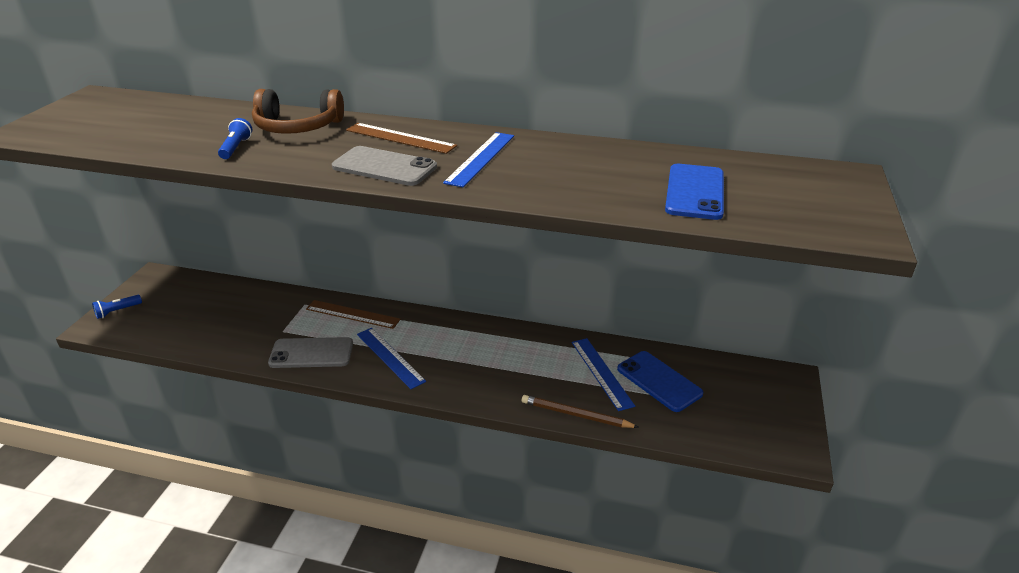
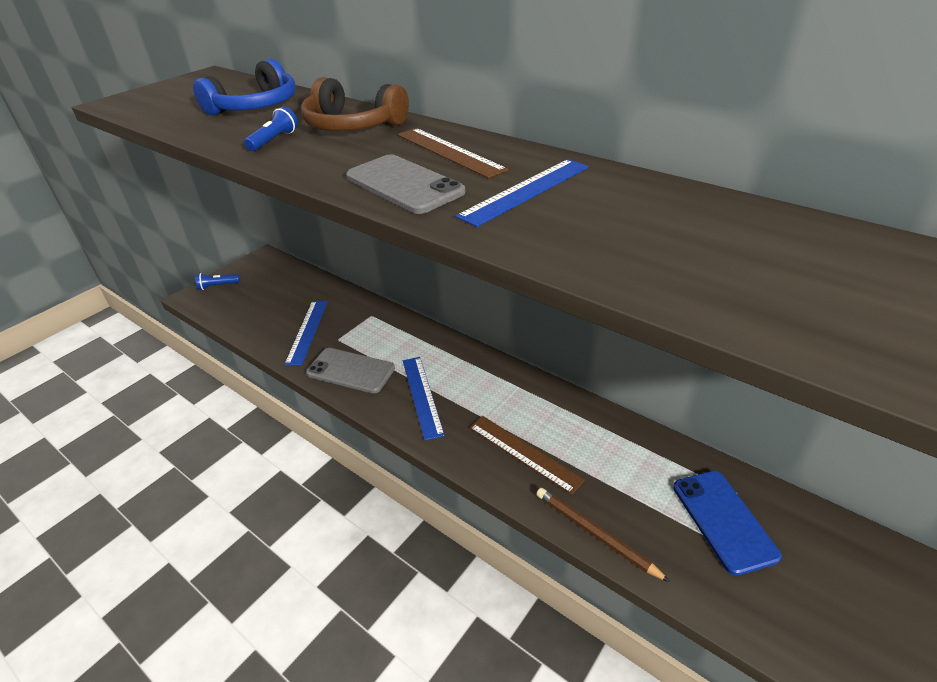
camera: 25 degrees right, 5 degrees up
brown ruler [306,300,401,329] -> brown ruler moved to [469,416,585,495]
blue ruler [572,338,635,411] -> blue ruler moved to [284,301,328,365]
blue phone [665,164,724,220] -> none
none -> blue headphones [193,59,296,116]

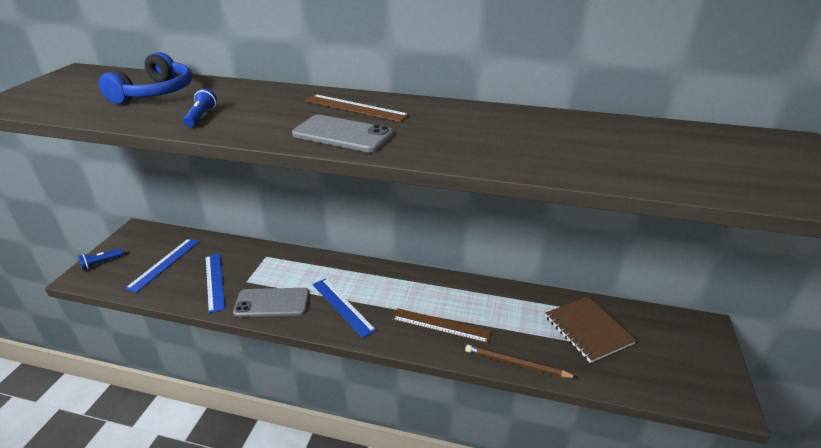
camera: 25 degrees left, 5 degrees down
brown headphones [301,77,409,131] -> none
blue ruler [456,159,589,227] -> blue ruler moved to [125,238,199,293]
blue phone [673,471,782,576] -> brown notebook [545,296,637,363]

